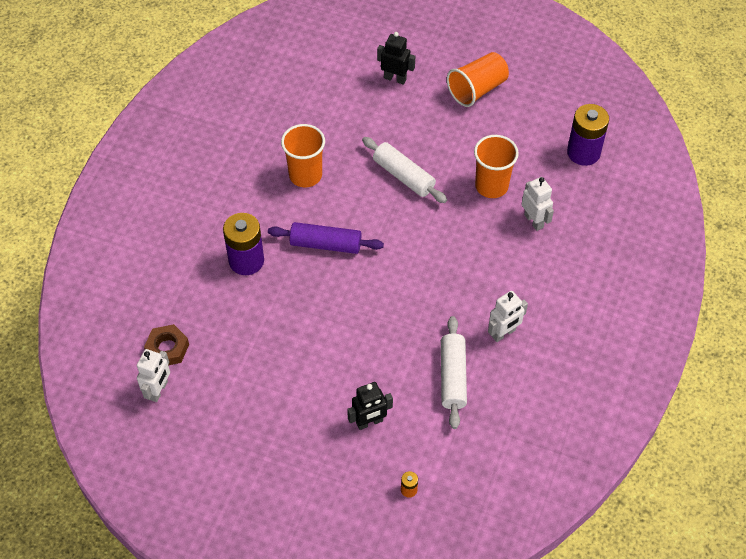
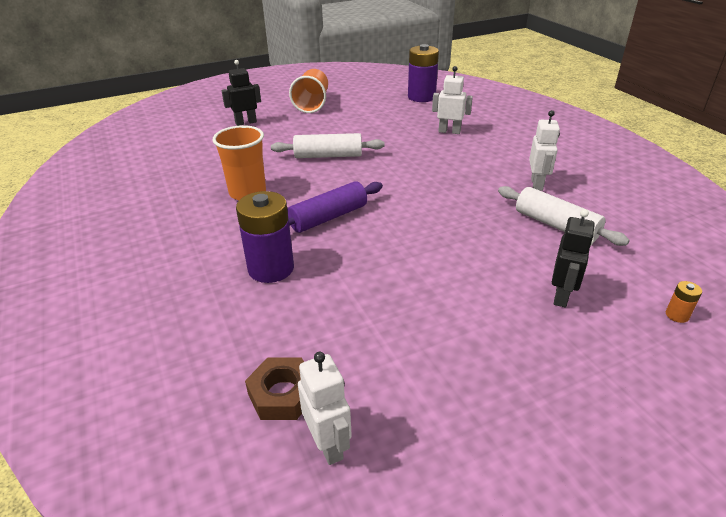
camera: 45 degrees left, 20 degrees down
orange cup [474,135,519,198] -> none

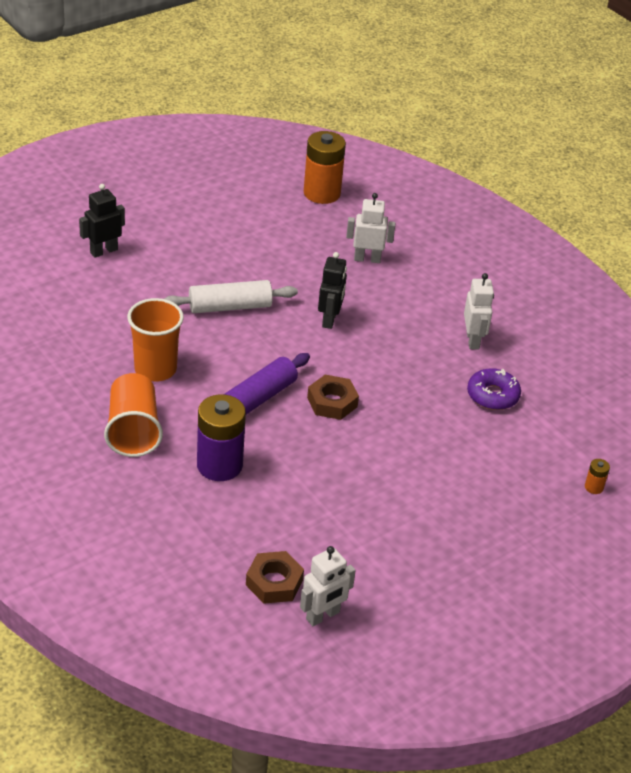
camera: 15 degrees left, 5 degrees up
orange cup [289,69,328,113] -> orange cup moved to [104,373,163,457]
white robot [298,352,352,465] -> white robot turned 90 degrees clockwise [300,546,356,626]
purple battery [408,44,439,102] -> orange battery [304,131,346,204]
white rolling pin [498,186,630,246] -> purple donut [467,368,521,410]
black robot [552,209,595,307] -> black robot moved to [318,252,347,329]
none -> brown nut [307,375,359,420]

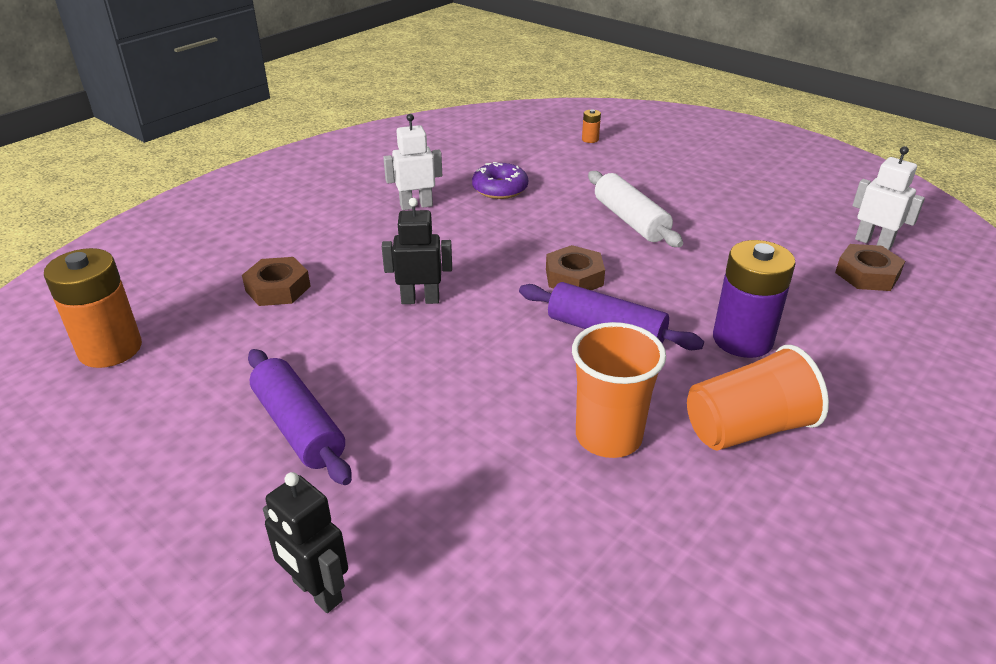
camera: 100 degrees left, 5 degrees down
white rolling pin [164,280,298,313] -> white rolling pin moved to [588,171,683,247]
white robot [346,193,395,263] -> brown nut [242,257,311,306]
none -> purple rolling pin [248,349,352,485]

